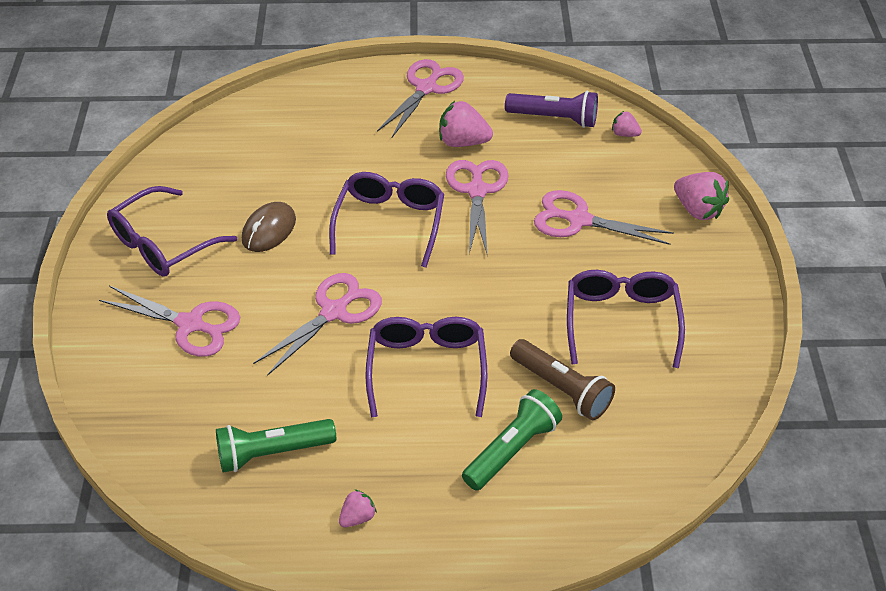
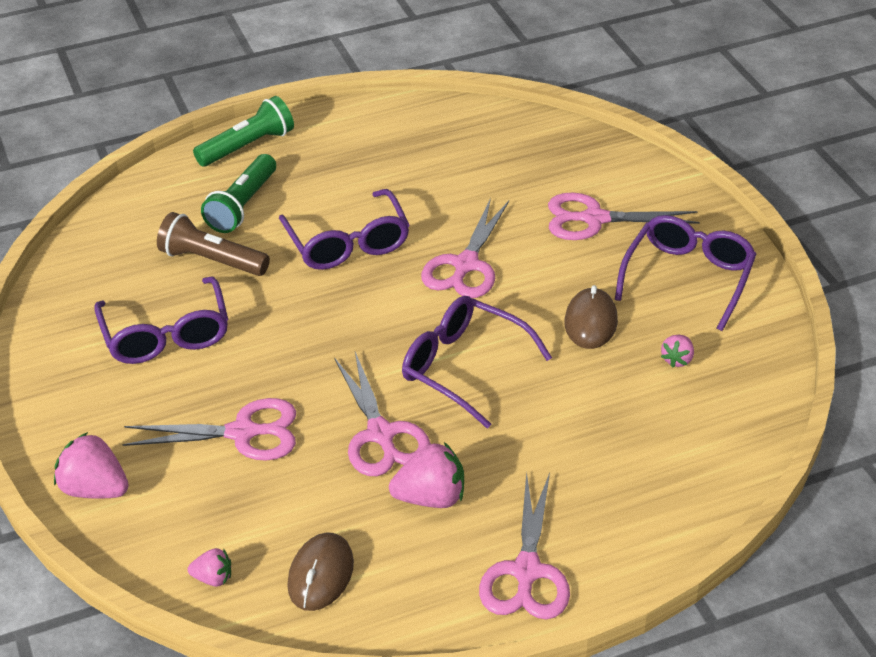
camera: 160 degrees right, 5 degrees down
green flashlight [216,419,336,473] -> green flashlight moved to [193,96,294,166]
purple glasses [329,172,444,268] -> purple glasses turned 135 degrees clockwise [402,296,552,429]
pink strawberry [339,489,377,528] -> pink strawberry moved to [661,335,694,368]
purple flashlight [505,91,598,128] -> brown mouse [287,532,354,611]

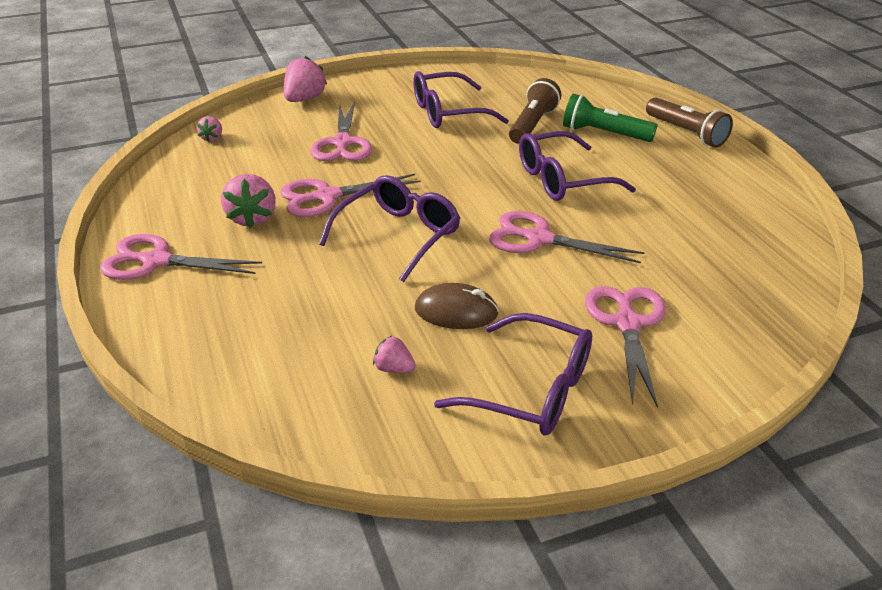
camera: 90 degrees right, 5 degrees down
green flashlight [193,96,294,166] -> brown flashlight [646,97,733,147]
brown mouse [287,532,354,611] -> none

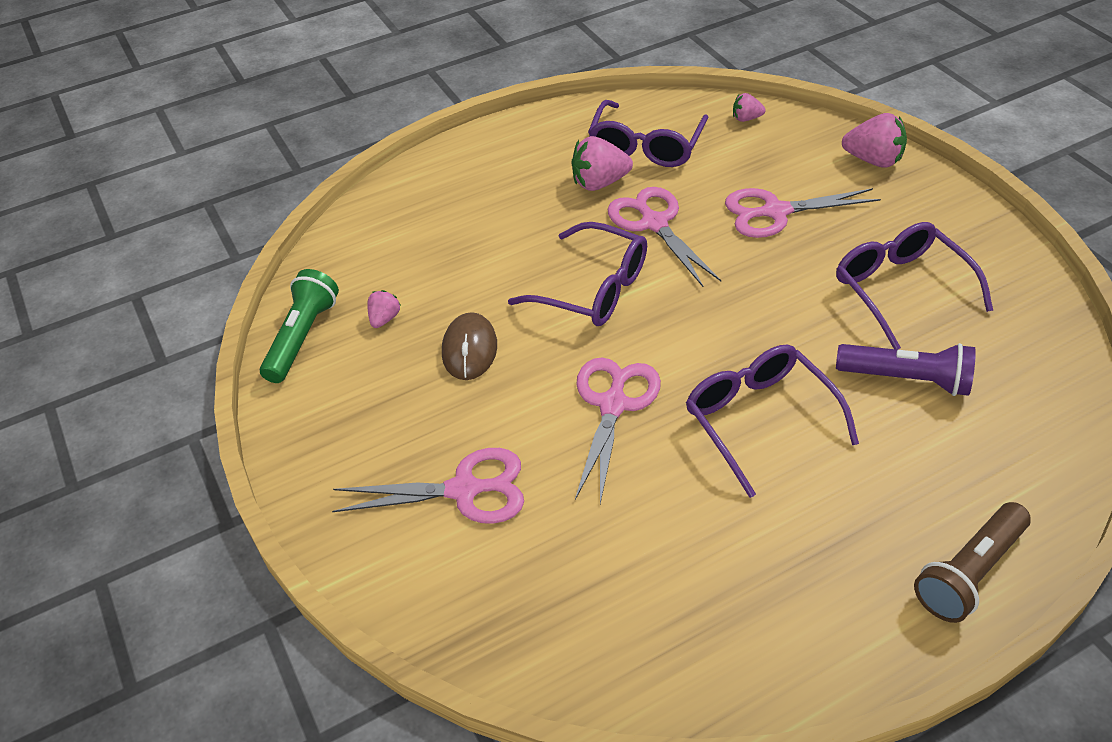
camera: 85 degrees right, 10 degrees up
pink scissors [100,234,262,280] -> none
purple glasses [434,313,592,436] -> purple glasses moved to [588,100,709,167]
brown flashlight [509,78,561,144] -> purple flashlight [836,343,976,396]
green flashlight [563,94,658,142] -> green flashlight moved to [260,269,339,383]

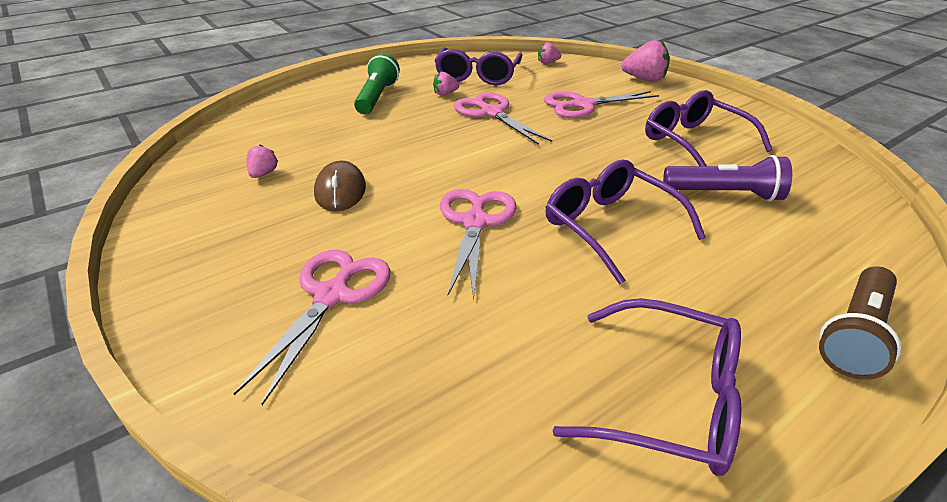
camera: 10 degrees left, 10 degrees down
green flashlight [260,269,339,383] -> green flashlight moved to [354,53,400,114]
pink scissors [332,448,524,524] -> pink scissors turned 60 degrees counterclockwise [234,250,390,405]
purple glasses [508,222,647,326] -> purple glasses moved to [552,298,741,476]
pink strawberry [571,136,633,191] -> pink strawberry [433,72,459,96], size x0.56

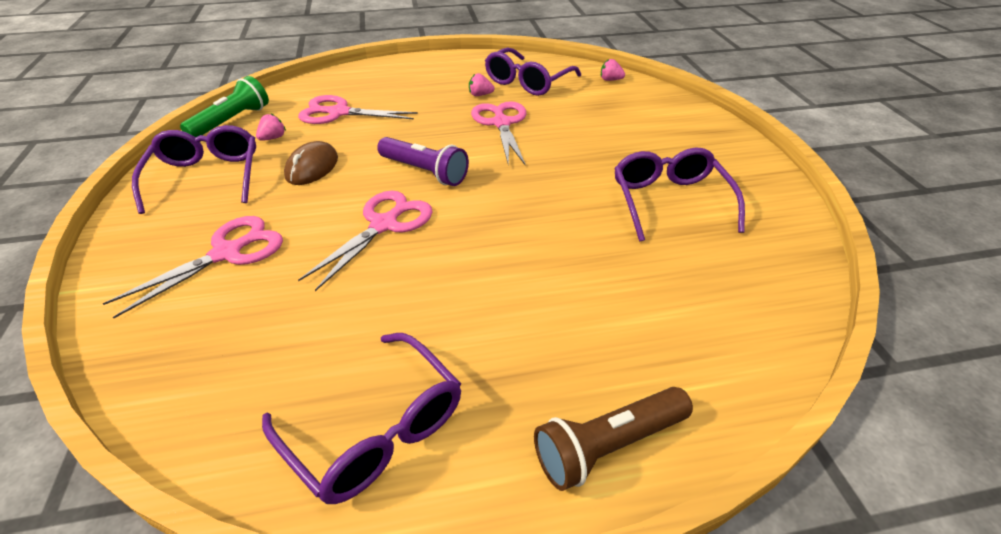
camera: 25 degrees right, 5 degrees up
green flashlight [354,53,400,114] -> green flashlight moved to [180,76,269,137]
pink scissors [544,91,659,118] -> pink scissors moved to [298,95,418,124]
purple glasses [545,159,706,284] -> purple glasses moved to [132,125,256,214]
pink strawberry [621,40,670,81] -> none
purple flashlight [663,155,792,202] -> purple flashlight moved to [377,137,469,186]

